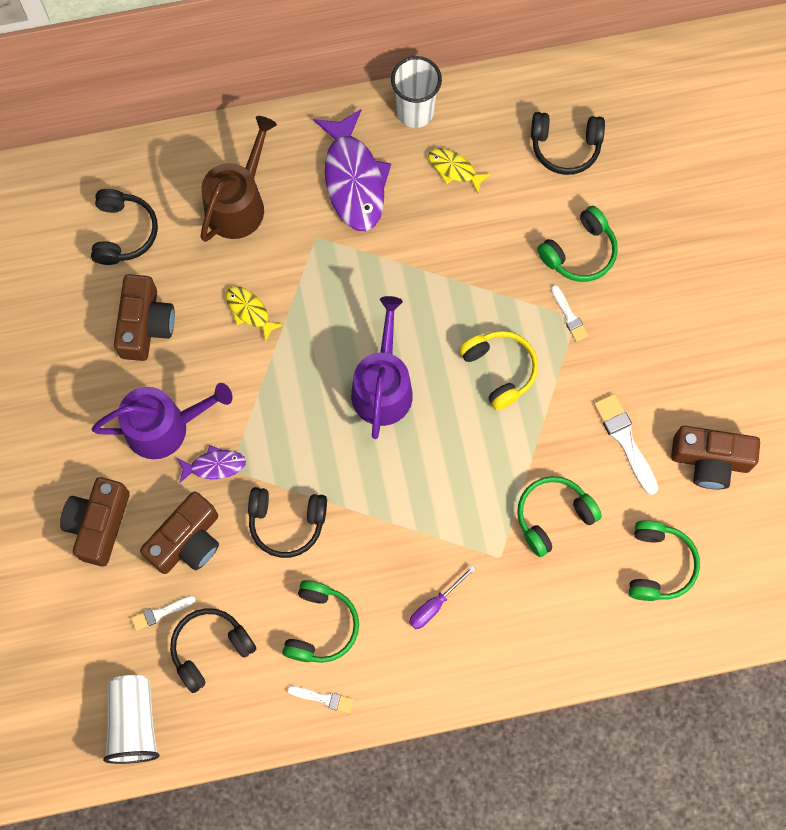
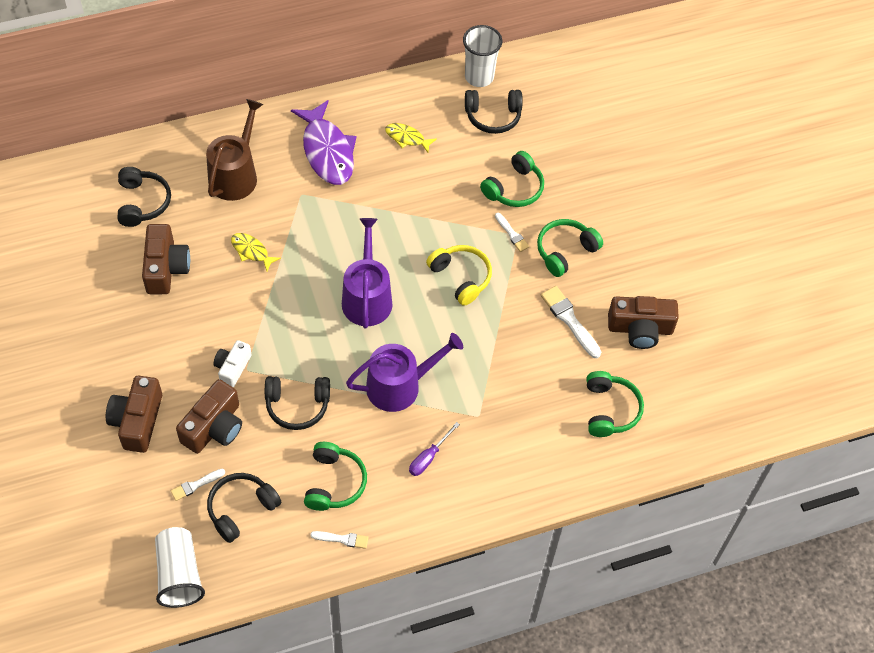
camera: 10 degrees left, 15 degrees down
purple watering can [92,383,233,459] -> purple watering can moved to [346,333,463,412]
purple fish [177,445,246,483] -> white camera [213,340,252,387]
white cup [391,56,442,128] -> white cup moved to [463,25,502,87]
green headphones [517,476,602,557] -> green headphones moved to [537,219,603,277]

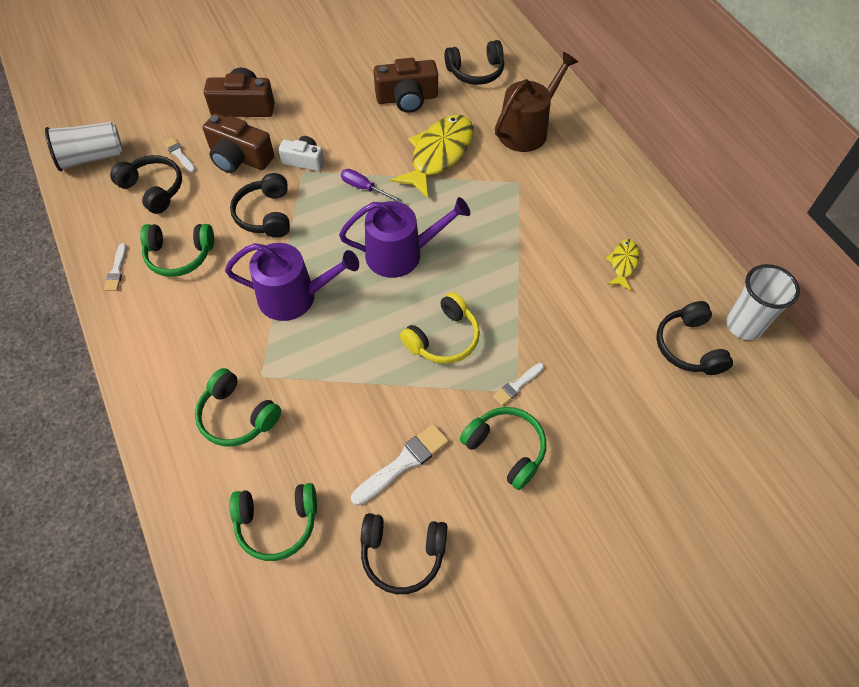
camera: 85 degrees right, 0 degrees up
brown watering can [206,99,263,201] -> brown watering can turned 60 degrees counterclockwise [495,52,578,152]
yellow fish [231,233,281,271] -> yellow fish [390,115,473,198], size x2.00
purple fish [291,100,357,185] -> none
purple watering can [346,333,463,412] -> purple watering can turned 60 degrees counterclockwise [225,243,359,321]
purple screwdriver [409,422,460,476] -> purple screwdriver moved to [341,169,402,202]
green headphones [480,151,544,207] -> green headphones moved to [195,368,281,446]
brown camera [608,296,679,349] -> black headphones [361,513,448,594]

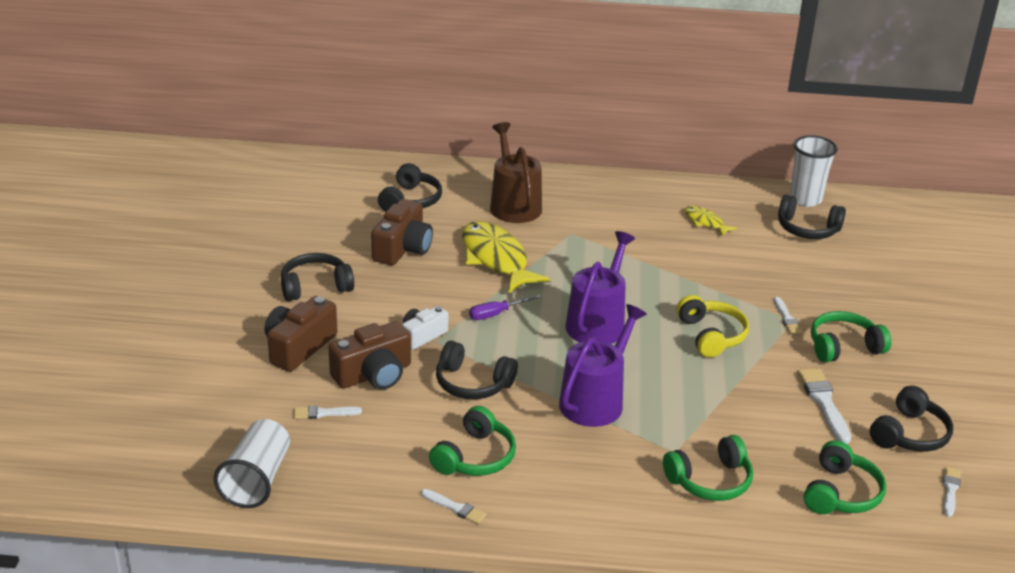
camera: 60 degrees left, 25 degrees down
black headphones [110,155,182,214] -> black headphones moved to [281,253,354,301]
none -> white brush [943,467,961,517]

